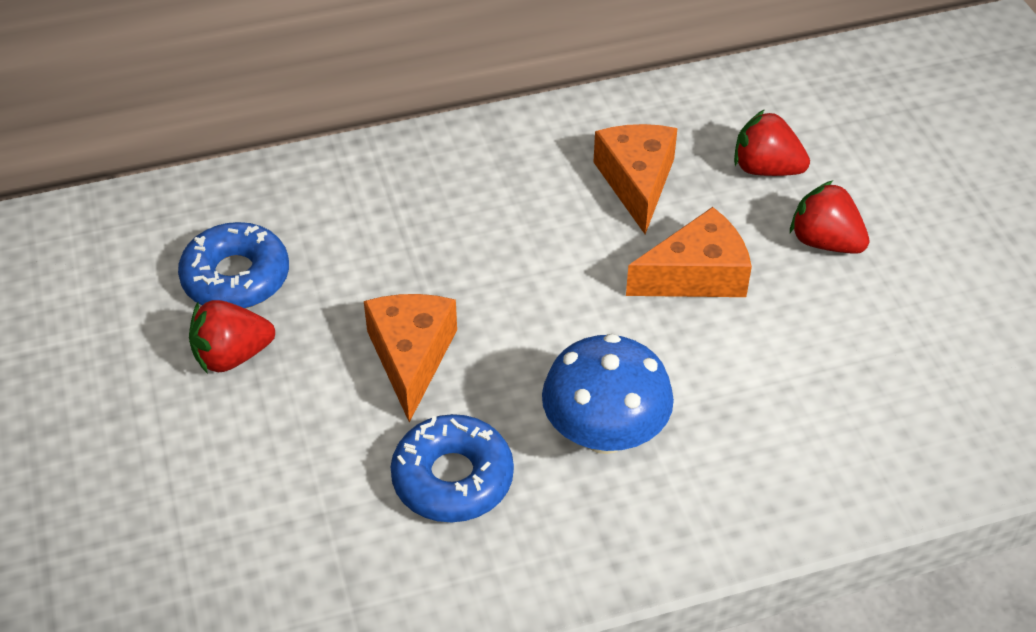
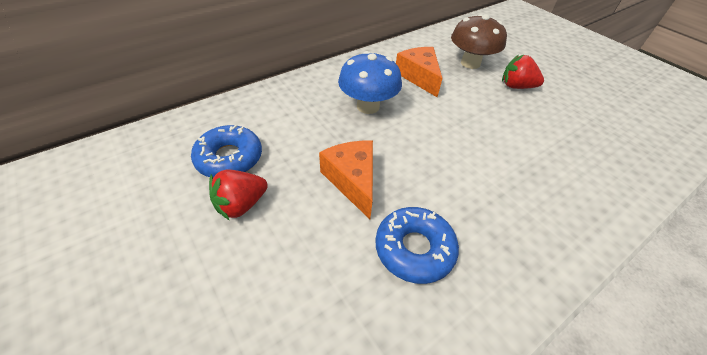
camera: 20 degrees left, 0 degrees up
blue mushroom [542,334,674,454] -> blue mushroom moved to [338,51,402,114]
orange cheese [626,207,752,297] -> none
red strawberry [734,109,810,176] -> brown mushroom [451,14,507,69]

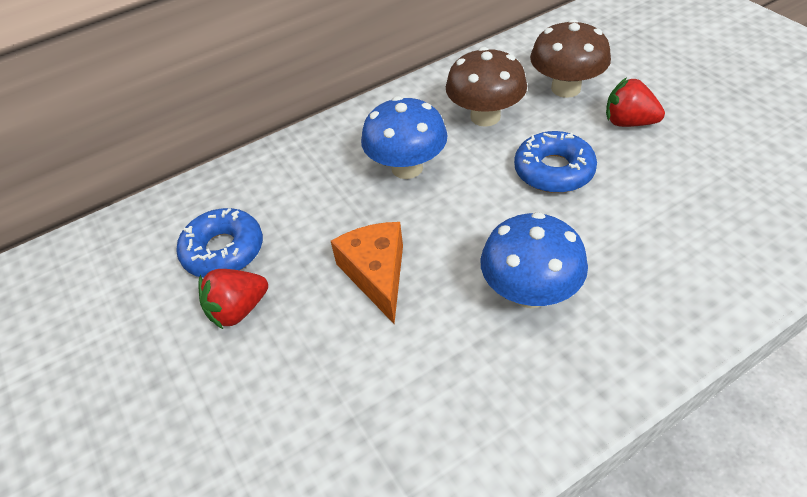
camera: 10 degrees right, 0 degrees up
blue donut [376,207,459,284] -> blue donut moved to [514,131,597,193]
orange cheese [396,47,443,97] -> brown mushroom [446,47,527,127]
none -> blue mushroom [480,212,588,308]

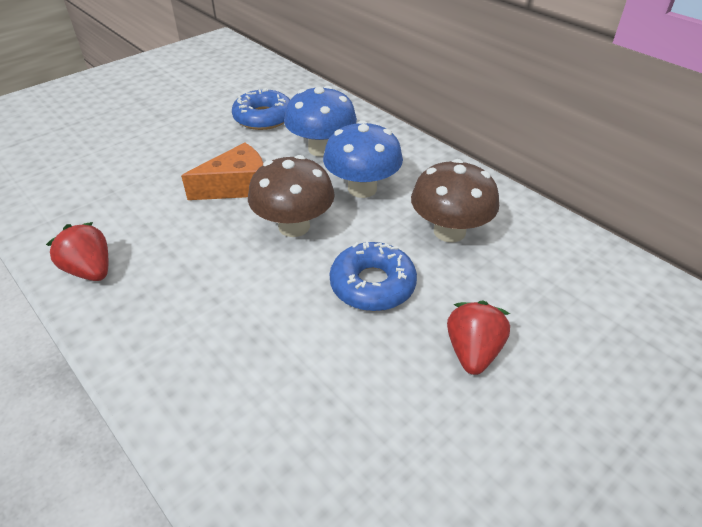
camera: 75 degrees right, 5 degrees down
red strawberry [199,269,268,329] -> red strawberry moved to [46,222,108,281]
blue mushroom [480,212,588,308] -> blue mushroom moved to [284,86,357,157]
brown mushroom [530,19,611,98] -> brown mushroom moved to [248,155,335,237]

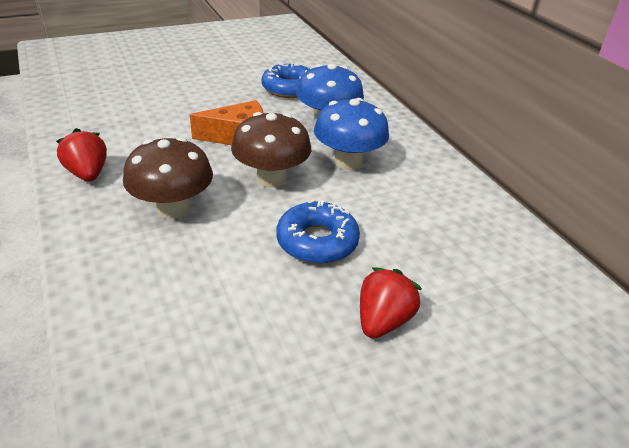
camera: 15 degrees right, 5 degrees down
brown mushroom [411,159,499,243] -> brown mushroom moved to [123,137,213,219]

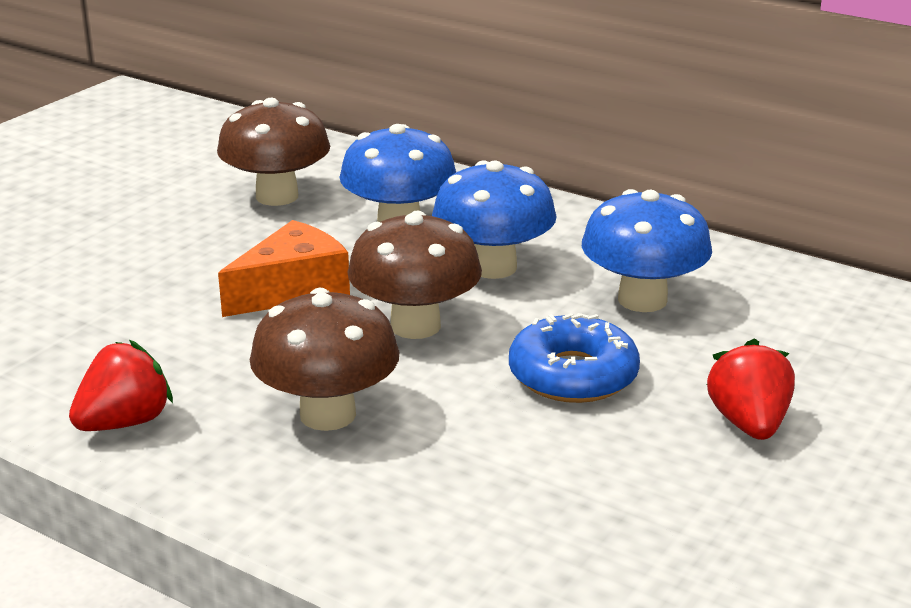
camera: 30 degrees left, 10 degrees down
red strawberry [56,128,107,182] -> red strawberry turned 105 degrees clockwise [69,340,173,431]
blue donut [261,63,310,98] -> brown mushroom [217,98,330,206]
none -> blue mushroom [582,189,712,312]

